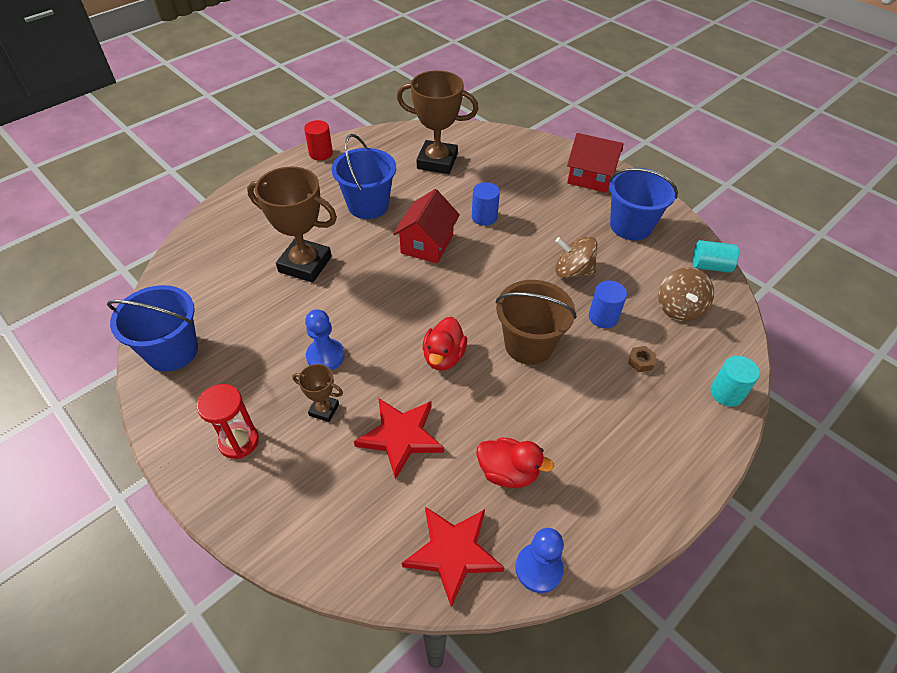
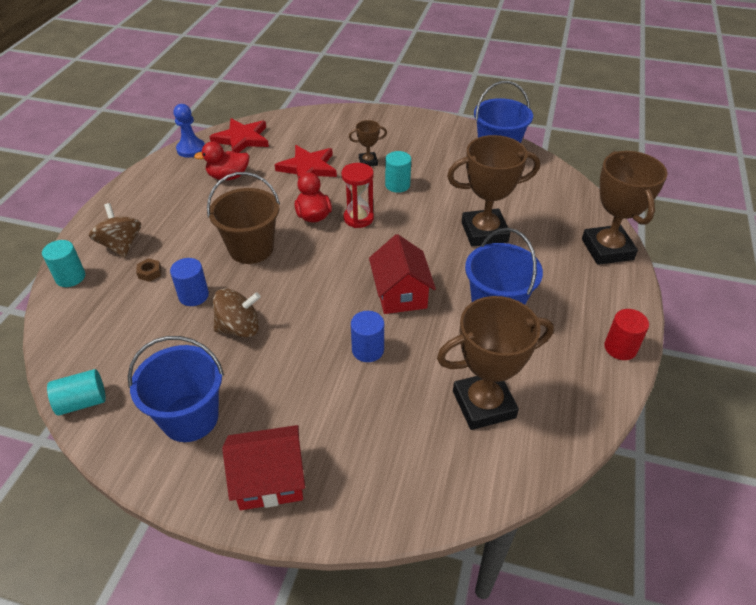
camera: 150 degrees right, 5 degrees down
red hourglass [197,384,259,459] -> red hourglass moved to [341,163,374,228]
blue pawn [305,309,345,370] -> turquoise cylinder [385,151,411,193]
brown spinning top [658,268,714,321] -> brown spinning top moved to [89,203,141,258]
none -> brown trophy [582,151,667,265]

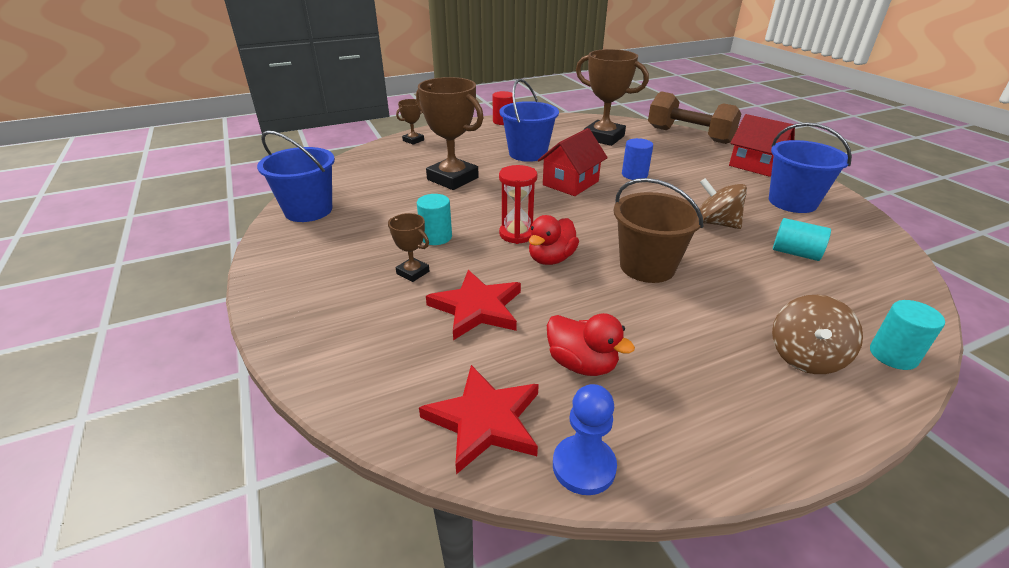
camera: 130 degrees left, 10 degrees down
turquoise cylinder [47,369,106,416] -> turquoise cylinder moved to [773,218,831,261]
brown nut [136,258,161,282] -> none
blue cylinder [170,258,209,306] -> none
brown trophy [582,151,667,265] -> brown trophy [396,99,424,145], size x0.48
none -> brown dumbbell [648,91,741,144]

